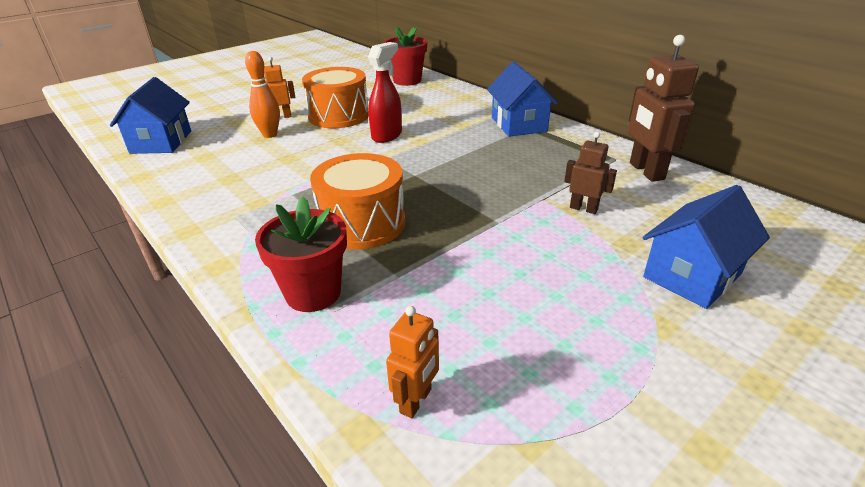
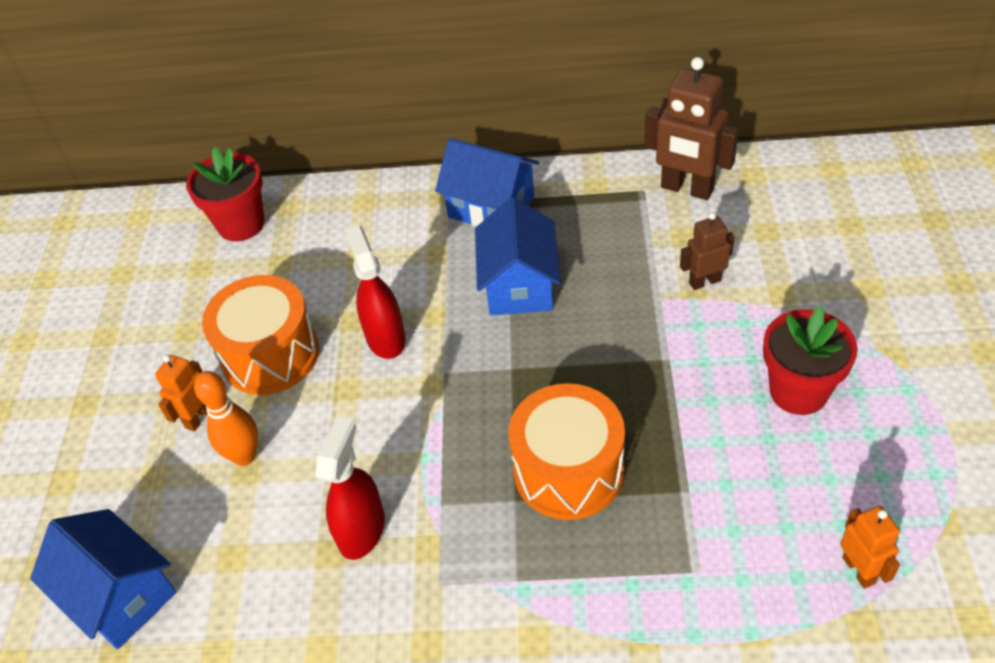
camera: 45 degrees left, 15 degrees up
red flower pot [255,197,347,312] -> red flower pot moved to [763,306,858,415]
blue house [643,185,770,309] -> blue house moved to [475,197,560,316]
none -> red spray bottle [315,416,385,560]

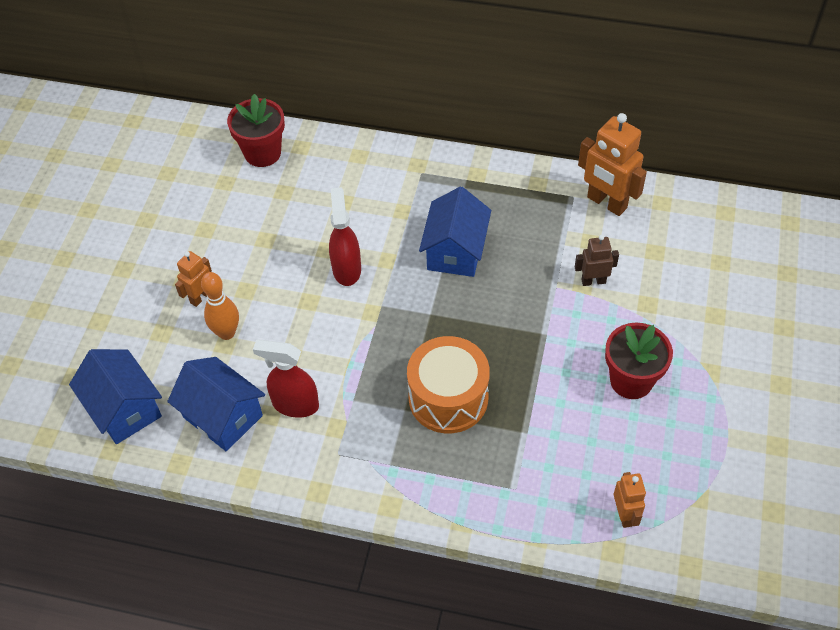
camera: 10 degrees right, 5 degrees up
orange drum [202,275,319,395] -> none
red spray bottle [315,416,385,560] -> red spray bottle turned 105 degrees counterclockwise [253,340,319,418]
blue house [435,138,539,227] -> blue house moved to [167,357,265,451]
brown robot [644,57,739,200] -> orange robot [578,113,647,216]

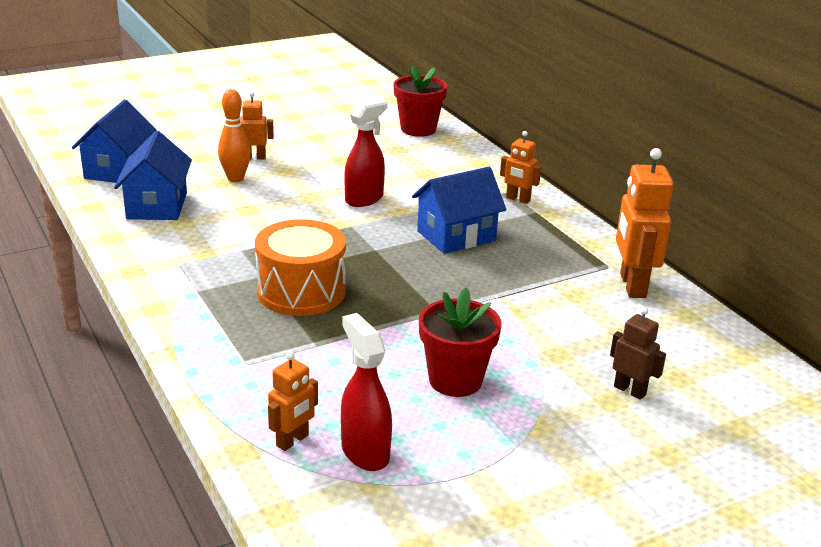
camera: 45 degrees right, 25 degrees down
red spray bottle [253,340,319,418] -> red spray bottle moved to [341,313,392,471]
brown robot [575,235,619,286] -> brown robot moved to [610,307,666,400]
none -> orange robot [500,131,541,204]

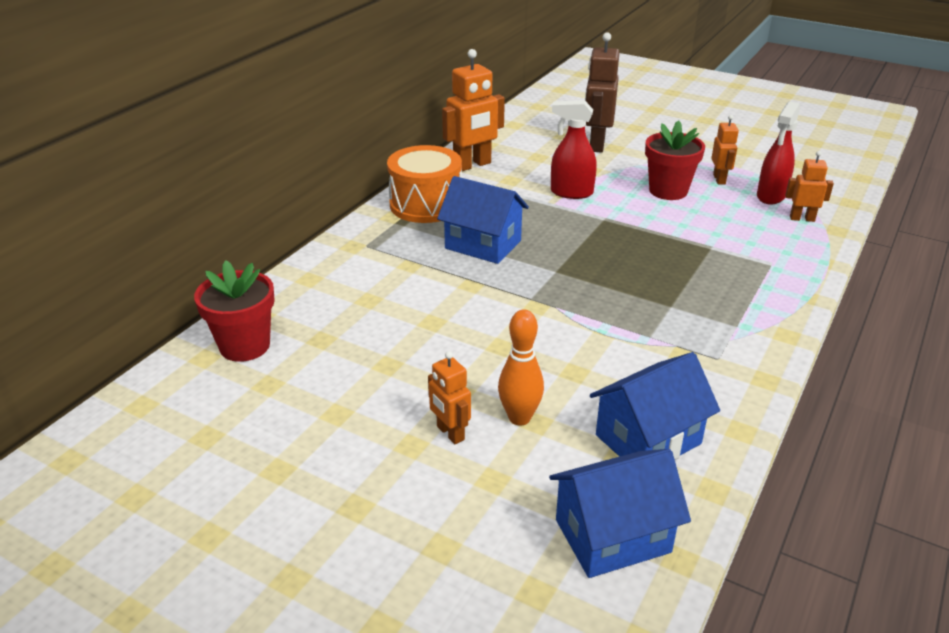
camera: 120 degrees left, 5 degrees up
orange drum [255,219,346,316] -> orange drum moved to [387,145,462,223]
red spray bottle [344,98,388,207] -> red spray bottle moved to [551,100,597,199]
orange robot [500,131,541,204] -> orange robot moved to [711,115,739,184]
brown robot [610,307,666,400] -> brown robot [585,32,620,153], size x1.77

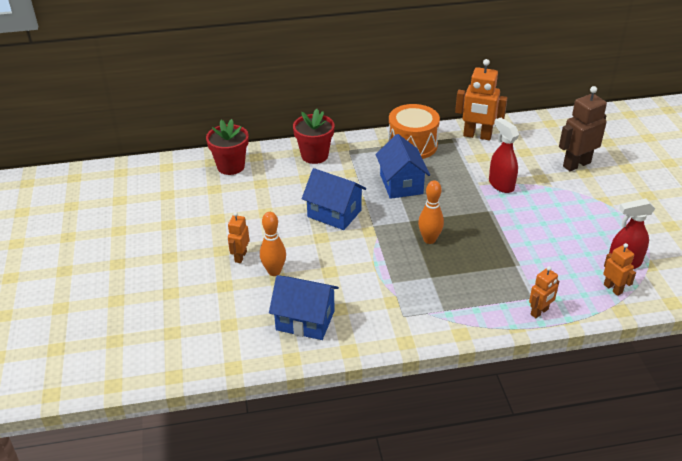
camera: 50 degrees right, 5 degrees up
blue house [549,449,691,578] -> blue house moved to [302,168,366,230]
red flower pot [645,120,705,200] -> red flower pot moved to [293,109,335,164]
orange robot [711,115,739,184] -> orange robot moved to [529,266,559,318]
none -> orange bowling pin [418,180,444,244]

